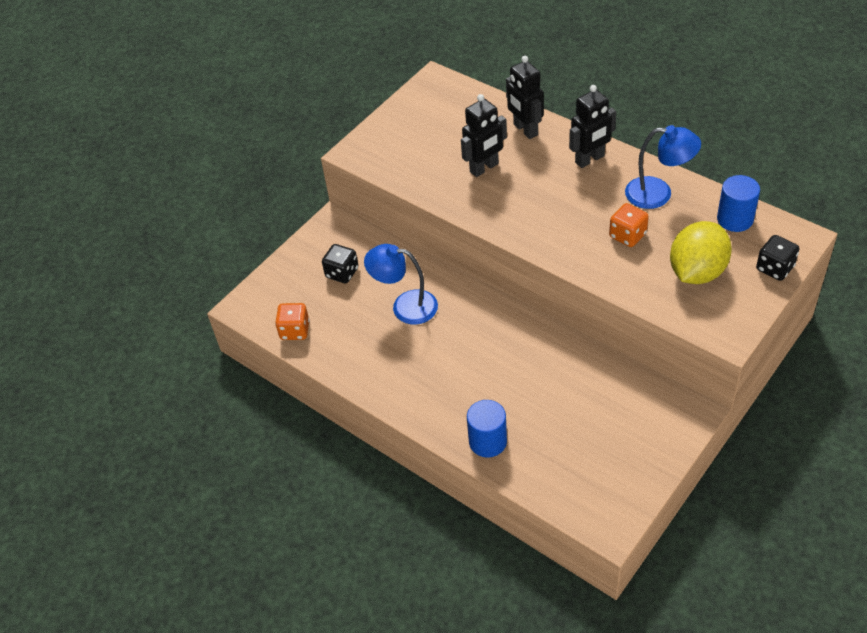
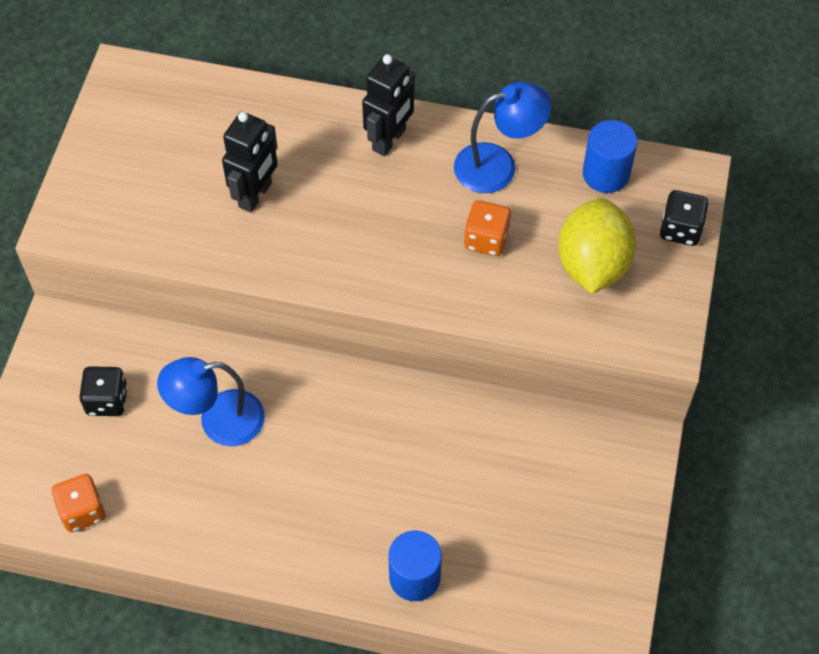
camera: 30 degrees left, 10 degrees up
black robot [506,56,544,139] -> none

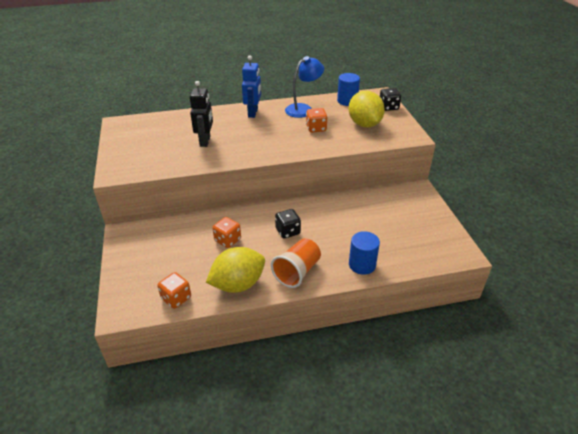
camera: 25 degrees left, 20 degrees down
black dice [79,366,128,416] -> black dice moved to [275,209,301,239]
blue lamp [157,357,265,446] -> orange dice [212,217,241,248]
black robot [362,54,415,156] -> blue robot [242,55,261,118]
none -> yellow lemon [206,247,265,293]
none -> orange cup [271,238,321,288]

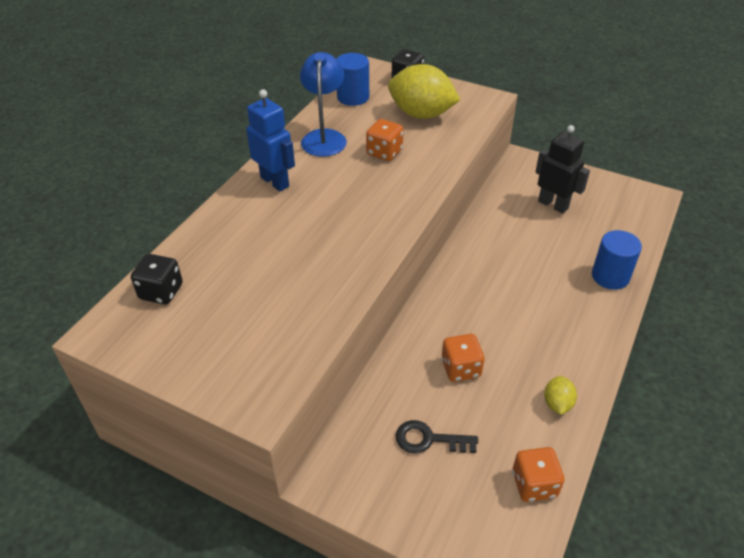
camera: 50 degrees left, 5 degrees up
black robot [190,81,213,147] -> black robot moved to [535,125,590,214]
yellow lemon [206,247,265,293] -> yellow lemon [544,376,577,415], size x0.47
orange cup [271,238,321,288] -> none
black dice [275,209,301,239] -> black dice moved to [131,254,183,305]
none -> black key [395,420,478,454]

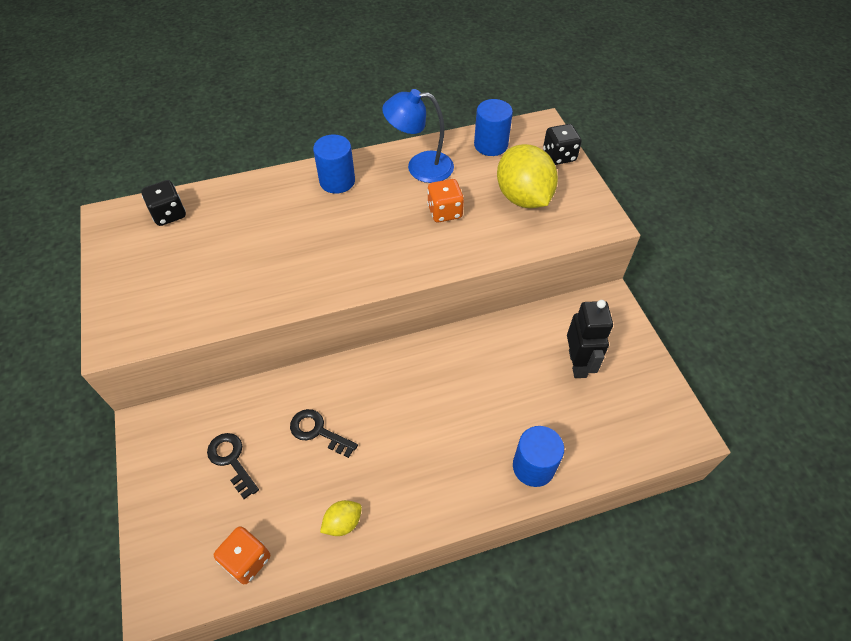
camera: 45 degrees right, 10 degrees up
blue robot [246,89,295,191] -> blue cylinder [313,134,355,194]
blue lamp [300,52,347,157] -> blue lamp turned 135 degrees counterclockwise [382,89,454,183]
orange dice [441,334,485,382] -> black key [290,409,358,458]

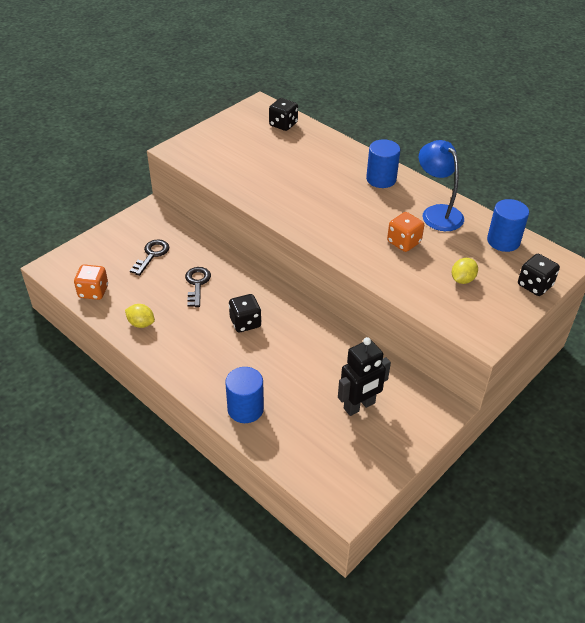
camera: 60 degrees right, 10 degrees down
yellow lemon [497,144,558,208] -> yellow lemon [452,258,478,284], size x0.47
none -> black dice [229,294,261,332]

